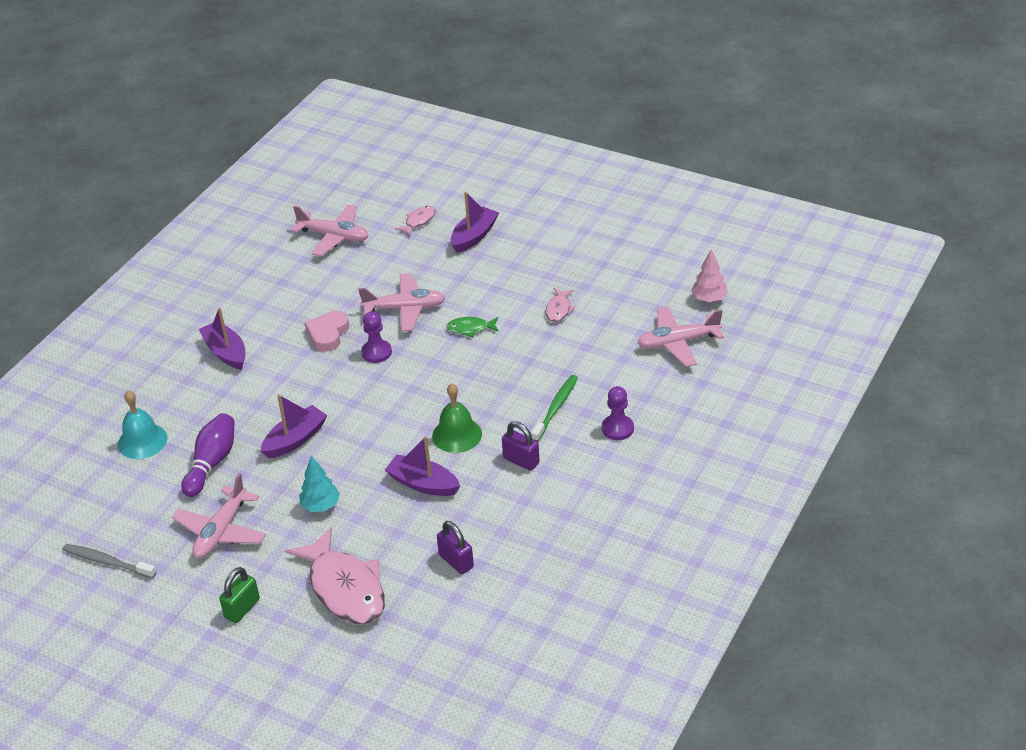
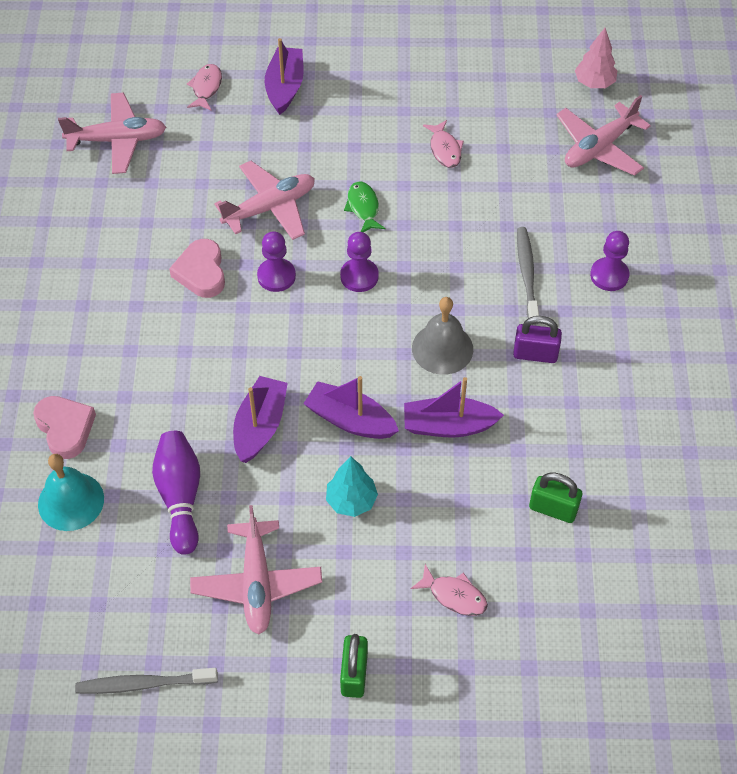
camera: 30 degrees left, 15 degrees up
purple boat [199,307,246,370] -> purple boat moved to [304,376,399,439]
pink fish [285,527,385,625] -> pink fish [411,564,488,616], size x0.46
green bell [432,383,482,453] -> grey bell [412,297,473,375]
purple padlock [437,521,474,574] -> green padlock [529,473,582,523]
green fish [446,317,499,337] -> green fish turned 105 degrees clockwise [344,181,385,232]
green toothbrush [531,375,578,442] -> grey toothbrush [517,227,539,325]
none -> pink heart [33,396,96,459]
none -> purple pawn [340,232,379,292]

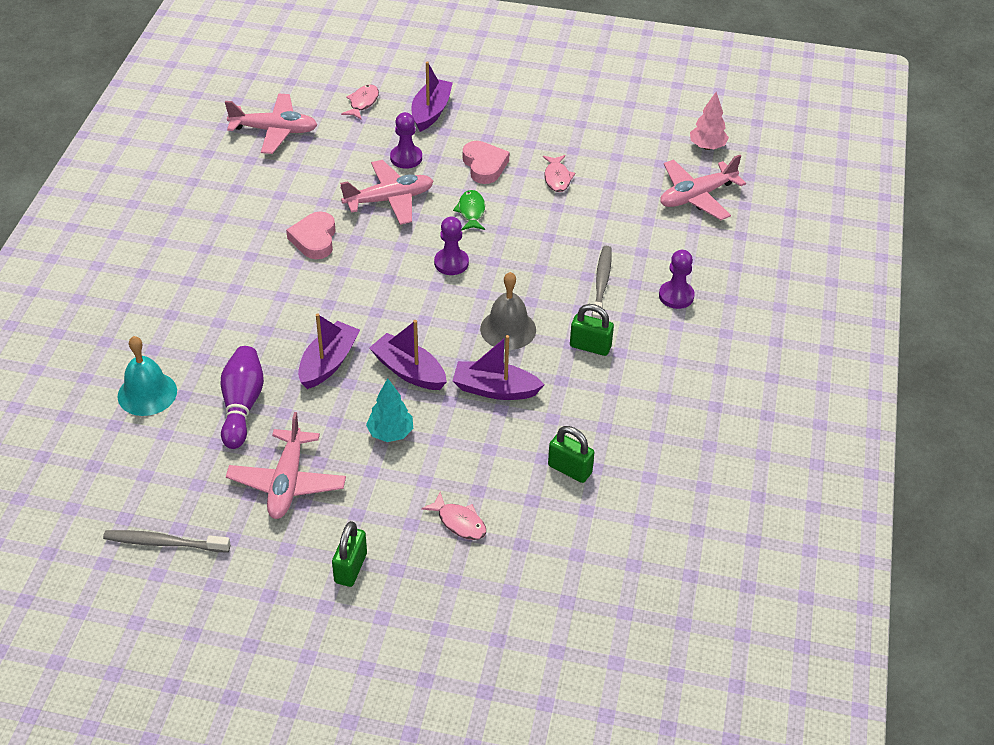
camera: 10 degrees right, 10 degrees down
pink heart [33,396,96,459] -> pink heart moved to [463,141,509,184]
purple pawn [257,231,296,292] -> purple pawn moved to [390,112,422,169]
purple padlock [513,316,562,363] -> green padlock [570,304,614,356]

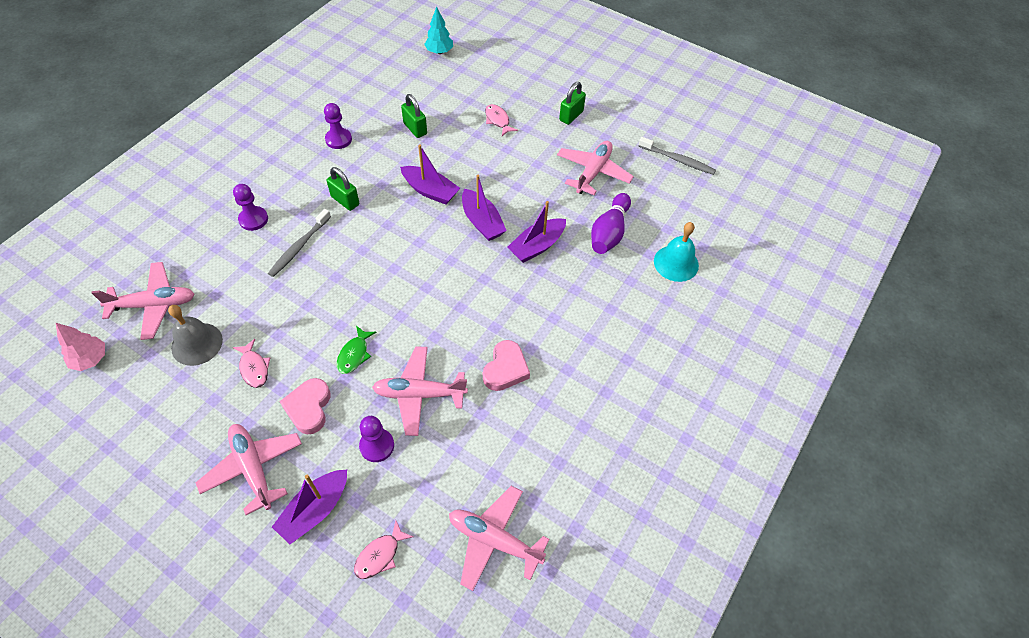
camera: 160 degrees left, 10 degrees up
turquoise tree [366,378,413,442] -> turquoise tree moved to [424,6,453,54]
purple pawn [434,217,469,275] -> purple pawn moved to [324,103,352,149]
grey bell [480,272,536,350] -> grey bell moved to [168,305,223,366]
pink fish [543,155,575,192] -> pink fish turned 135 degrees clockwise [233,339,270,388]
none -> pink plane [196,424,302,515]

